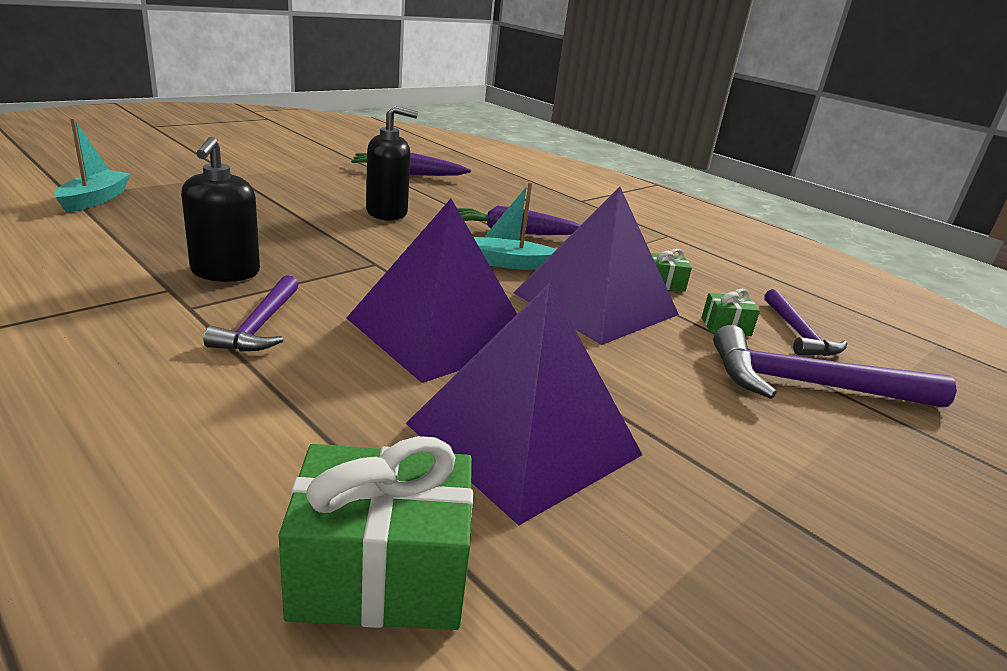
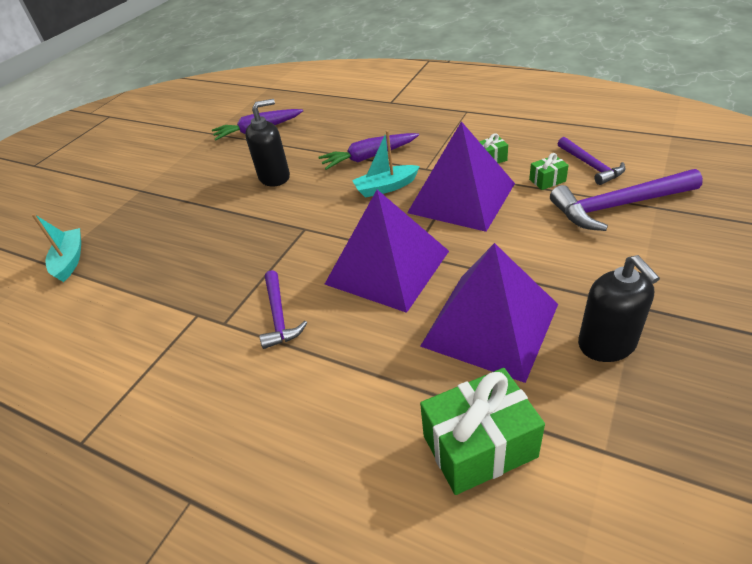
camera: 10 degrees left, 15 degrees up
black soap dispenser [181,137,260,282] -> black soap dispenser moved to [578,255,660,362]

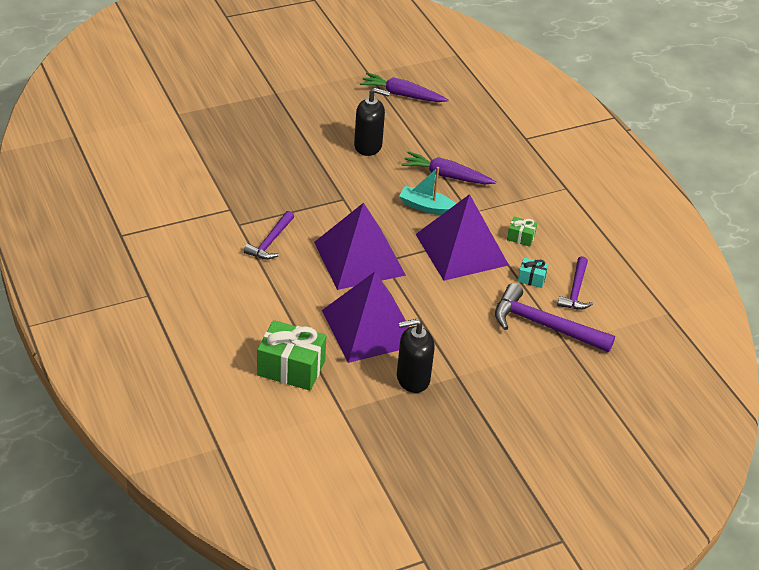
camera: 30 degrees right, 0 degrees up
turquoise boat [32,214,81,282] -> none
green gift [529,153,569,190] -> turquoise gift [518,257,548,288]
black soap dispenser [578,255,660,362] -> black soap dispenser turned 60 degrees clockwise [397,319,435,393]

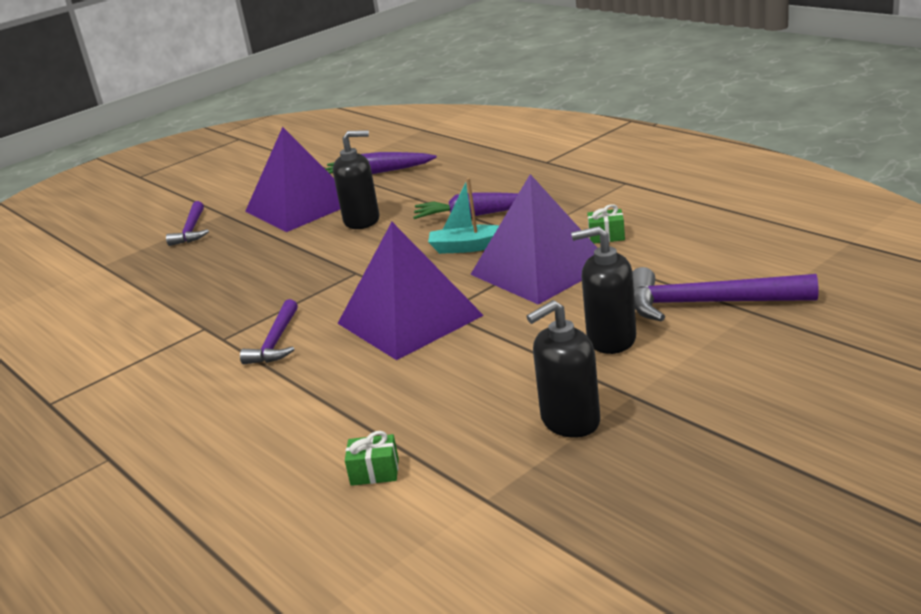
camera: 10 degrees left, 15 degrees down
green gift [257,320,326,391] -> green gift [345,431,399,486], size x0.48
purple pyramid [322,272,409,363] -> purple pyramid moved to [245,127,340,232]
turquoise gift [518,257,548,288] -> none
purple hammer [557,256,593,310] -> purple hammer moved to [166,201,209,246]
none -> black soap dispenser [571,226,636,354]

